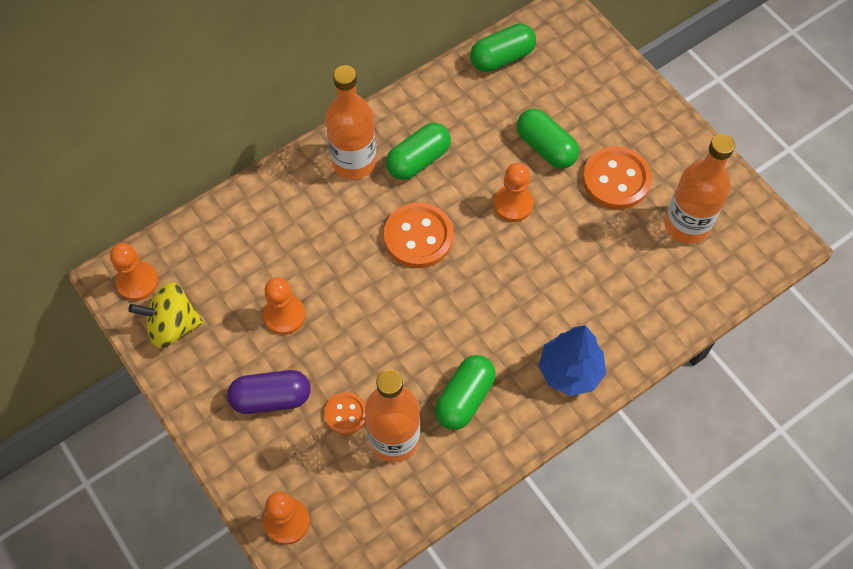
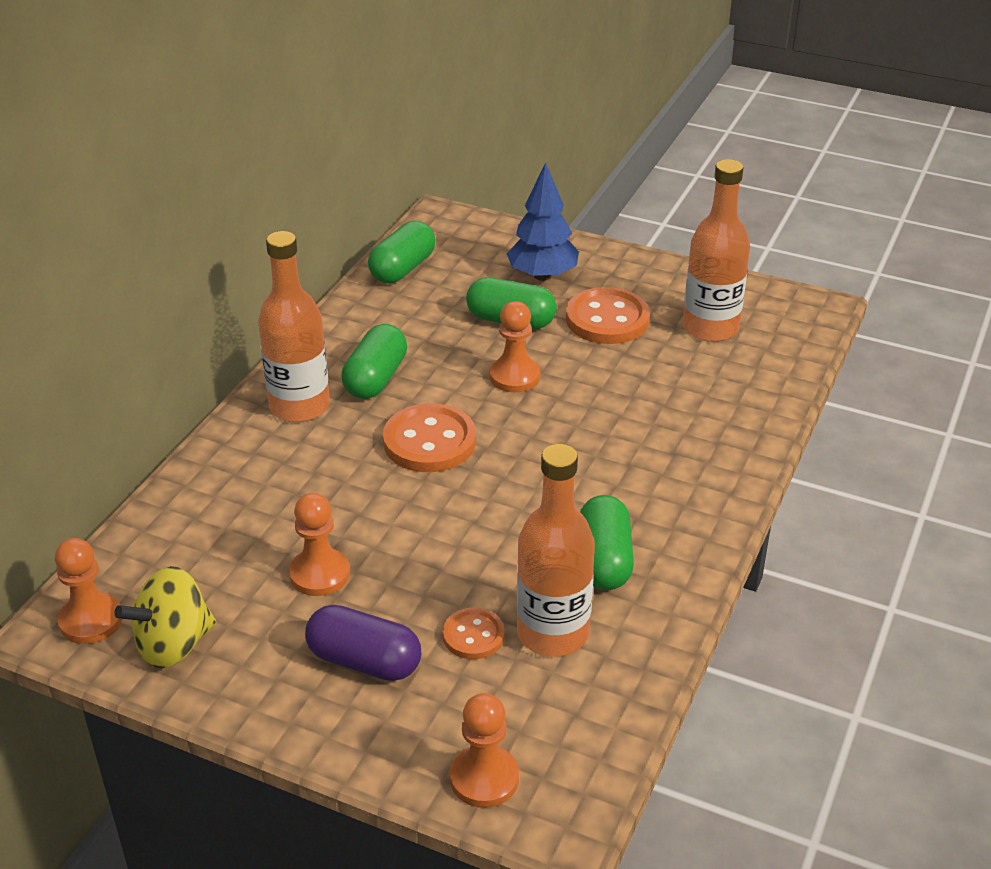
camera: 30 degrees left, 25 degrees down
purple capsule [227,370,311,414] -> purple capsule turned 60 degrees clockwise [305,605,421,681]
blue tree [539,325,606,396] -> blue tree moved to [507,162,579,281]

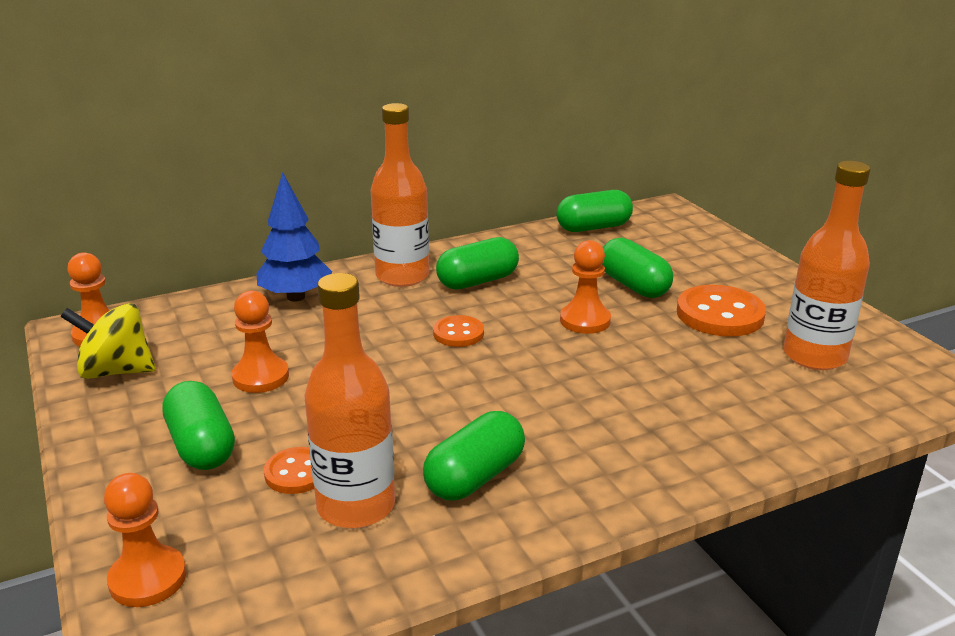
camera: 40 degrees right, 10 degrees down
purple capsule [305,605,421,681] -> green capsule [162,381,235,470]
orange button [383,403,476,472] -> orange button [433,315,484,347], size x0.57
blue tree [507,162,579,281] -> blue tree moved to [257,172,332,302]

